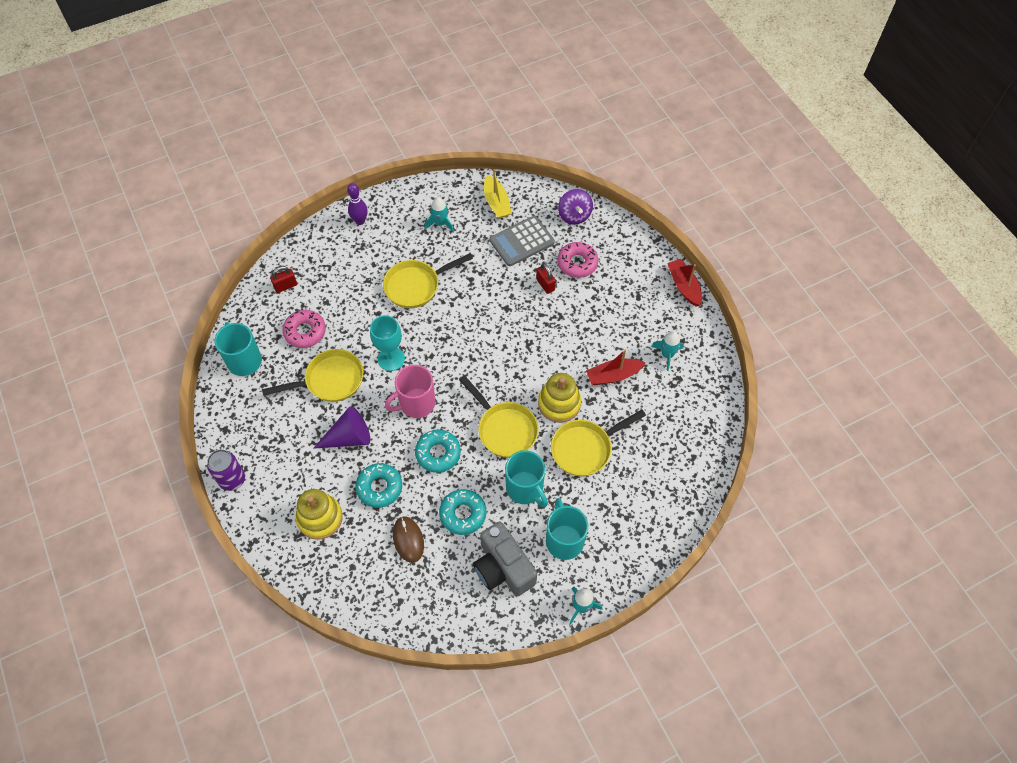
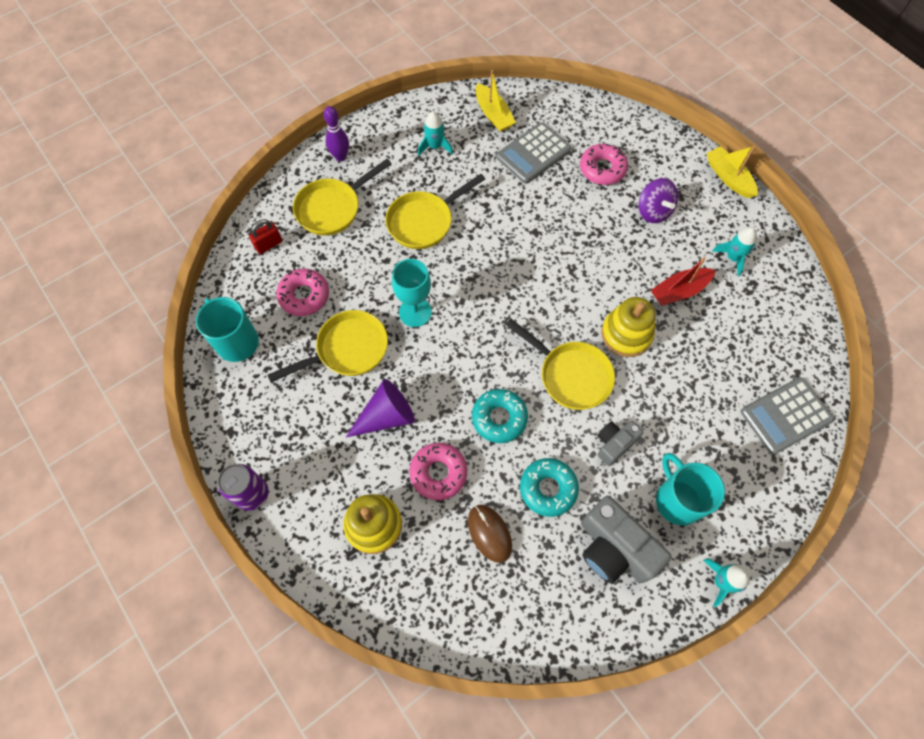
camera: 10 degrees left, 5 degrees up
turquoise donut [355,463,402,508] -> pink donut [409,443,467,500]
pink mug [385,365,435,418] -> none
turquoise mug [505,450,548,507] -> grey camera [597,421,643,466]
red padlock [536,263,556,294] -> none
yellow pan [551,410,646,476] -> yellow pan moved to [293,159,391,236]
purple spinning top [558,189,593,225] -> purple spinning top moved to [638,178,678,223]
red boat [667,259,702,307] -> yellow boat [706,146,758,198]
none -> grey calculator [741,377,834,455]

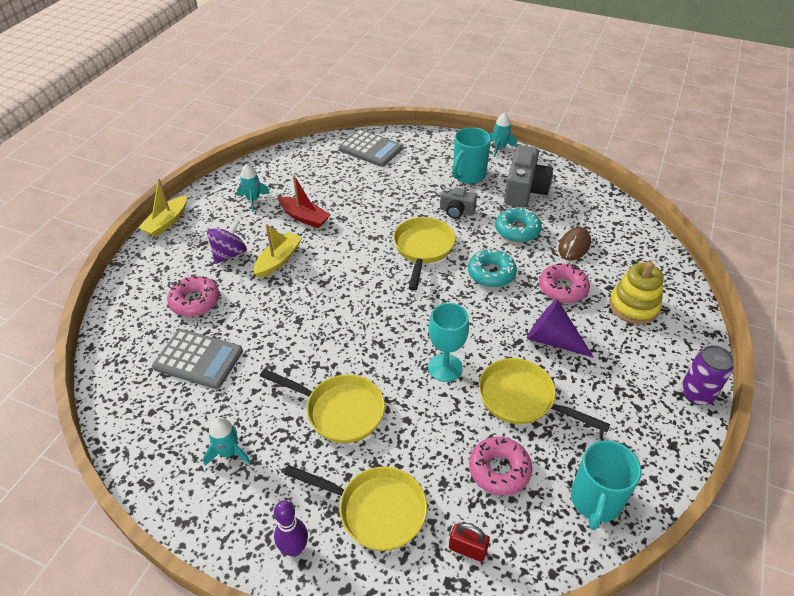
camera: 120 degrees left, 20 degrees down
yellow boat [476,70,516,132] -> yellow boat moved to [254,224,302,278]
yellow stacking toy [601,297,656,357] -> none

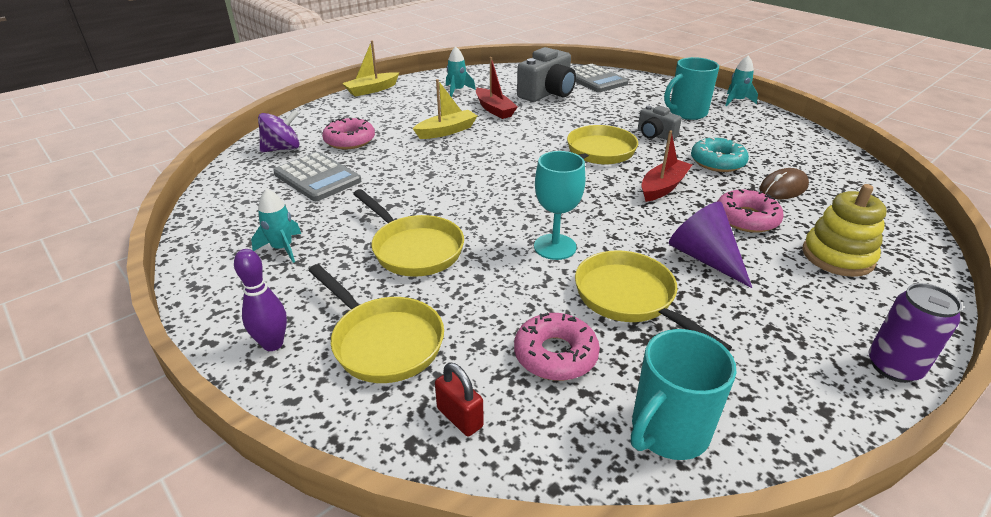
camera: 25 degrees right, 10 degrees down
purple spinning top [207,219,247,264] -> purple spinning top moved to [258,110,299,152]
turquoise donut [468,249,517,287] -> red boat [642,130,692,202]
grey camera [504,145,553,208] -> grey camera moved to [517,47,576,102]

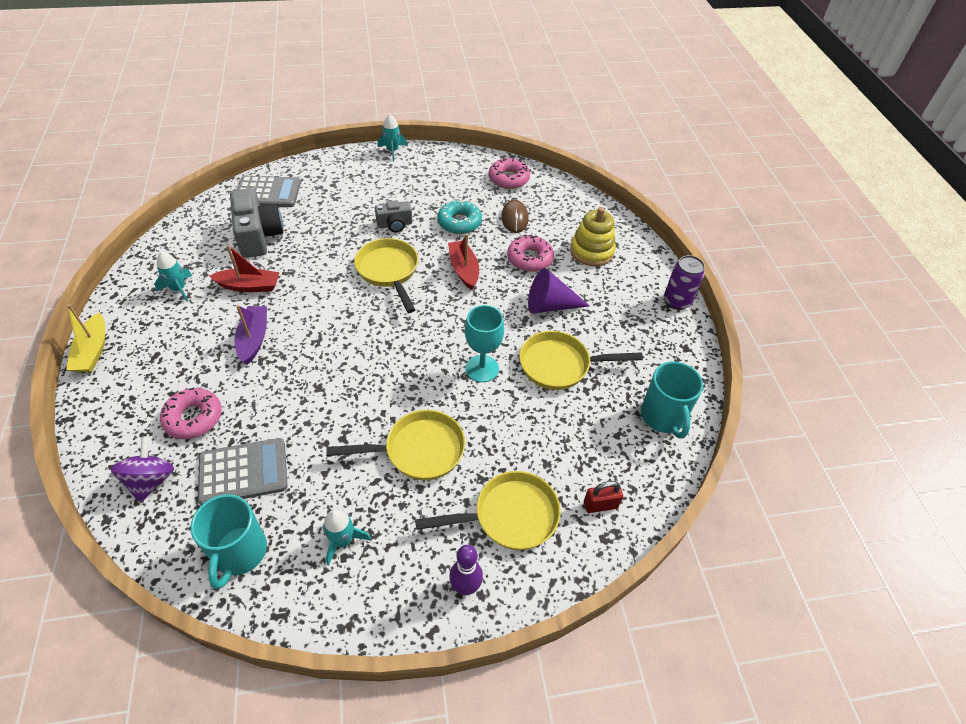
camera: 60 degrees left, 15 degrees up
yellow boat [413,79,477,139] -> purple boat [234,305,267,365]
pink donut [514,313,600,381] -> pink donut moved to [489,158,530,189]
turquoise mug [664,57,719,120] -> turquoise mug moved to [191,494,267,590]

